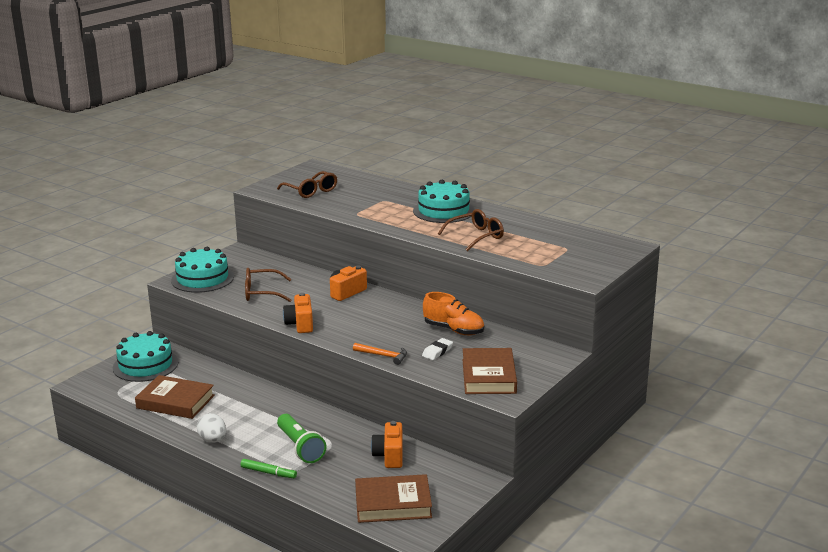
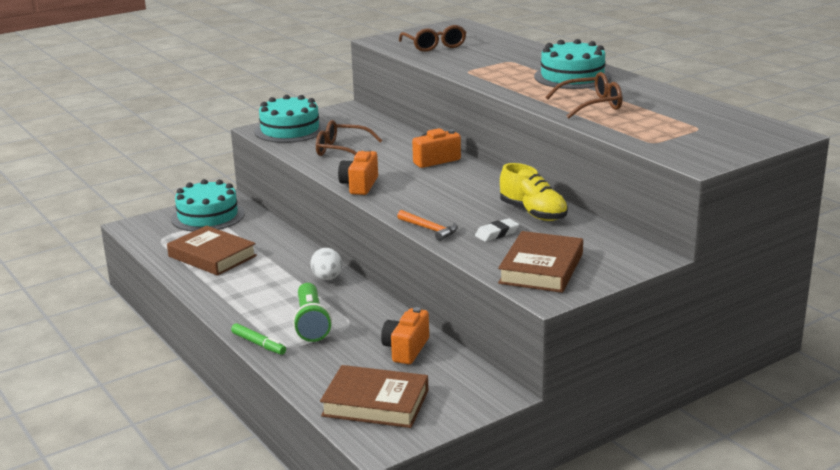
camera: 20 degrees right, 0 degrees up
white egg [197,413,226,443] -> white egg moved to [310,248,342,280]
orange shoe [423,292,484,335] -> yellow shoe [500,163,568,221]

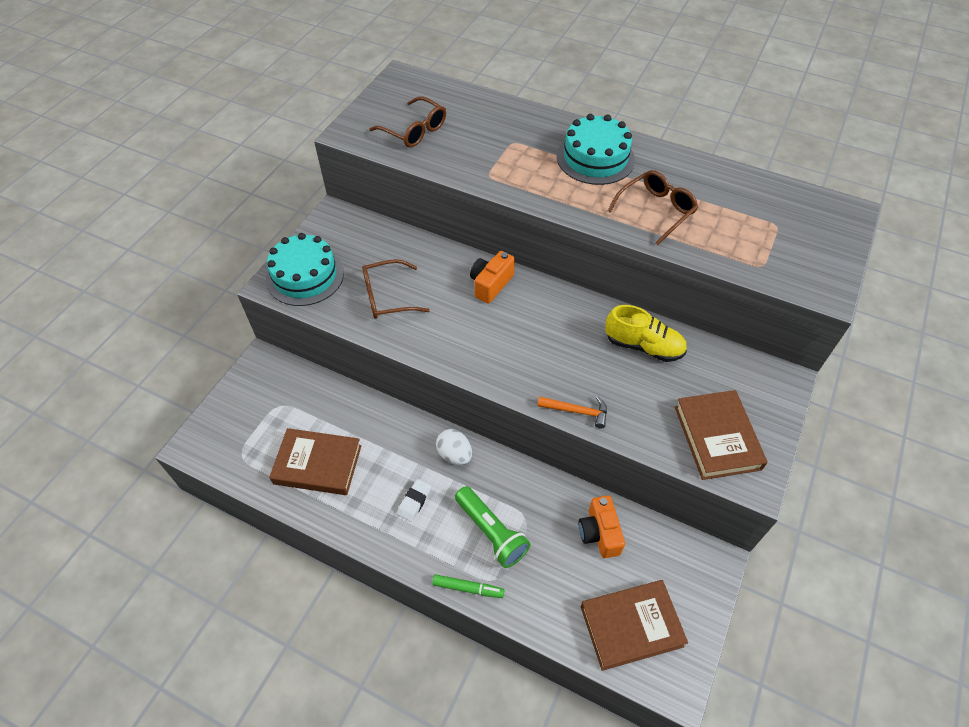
camera: 30 degrees left, 30 degrees up
turquoise cake [171,179,244,232] -> none
orange camera [338,149,378,195] -> none
white eraser [475,218,519,242] -> white eraser moved to [397,479,432,522]

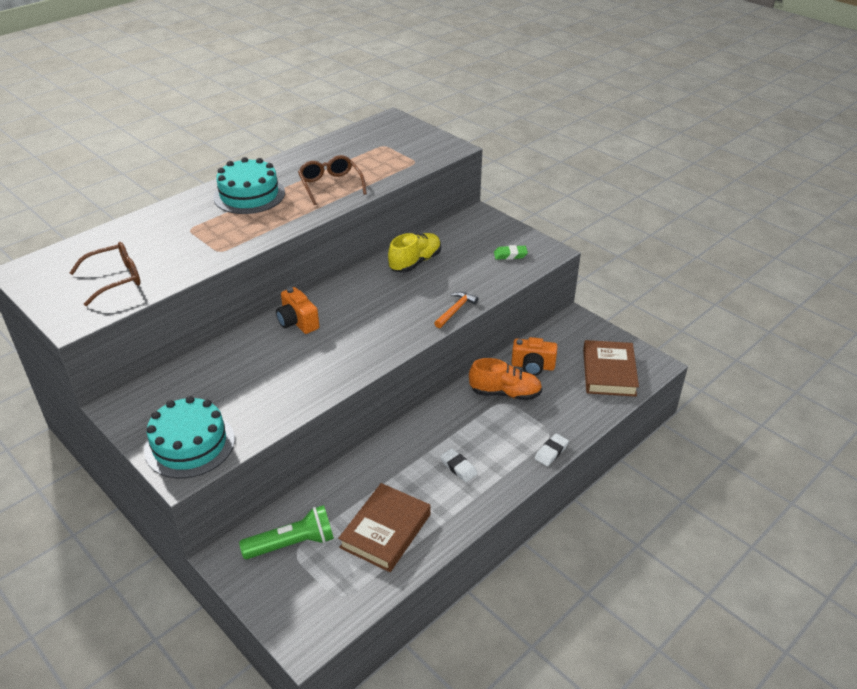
camera: 70 degrees left, 15 degrees down
brown glasses [362,259,430,319] -> none
green marker [432,574,505,598] -> white eraser [535,434,569,466]
white egg [436,429,472,465] -> none
green flashlight [455,486,530,568] -> green flashlight moved to [239,505,334,559]
brown book [675,390,768,480] -> green eraser [494,245,528,260]
none -> orange shoe [469,358,542,400]

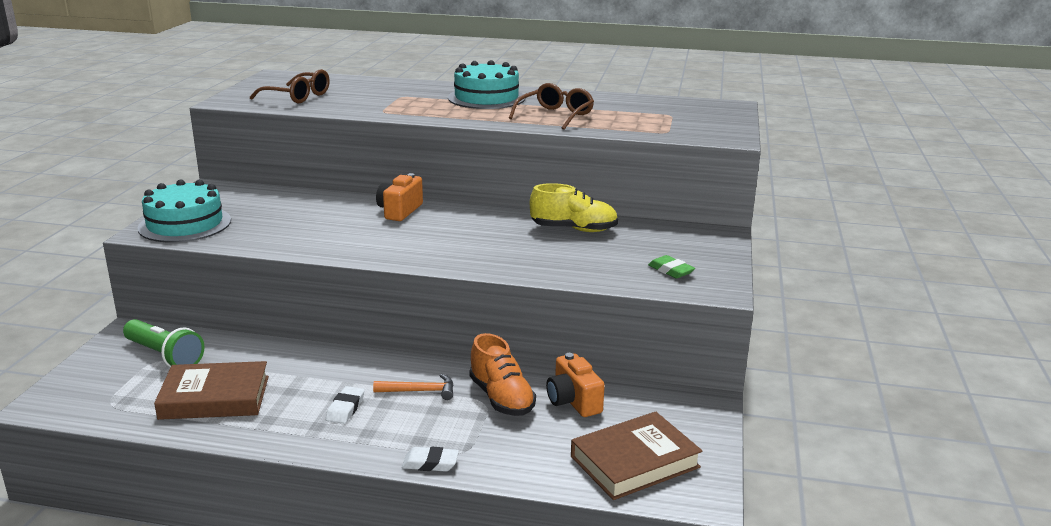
camera: 55 degrees right, 15 degrees down
orange hammer [434,292,478,328] -> orange hammer moved to [373,374,454,400]

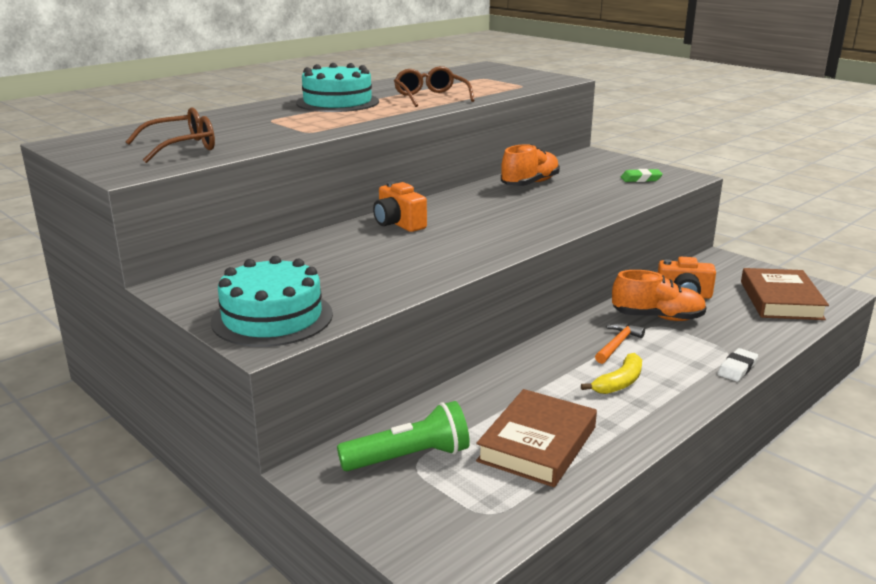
camera: 55 degrees left, 0 degrees up
white eraser [325,386,365,424] -> yellow banana [581,353,642,394]
yellow shoe [530,183,618,232] -> orange shoe [501,144,560,186]

